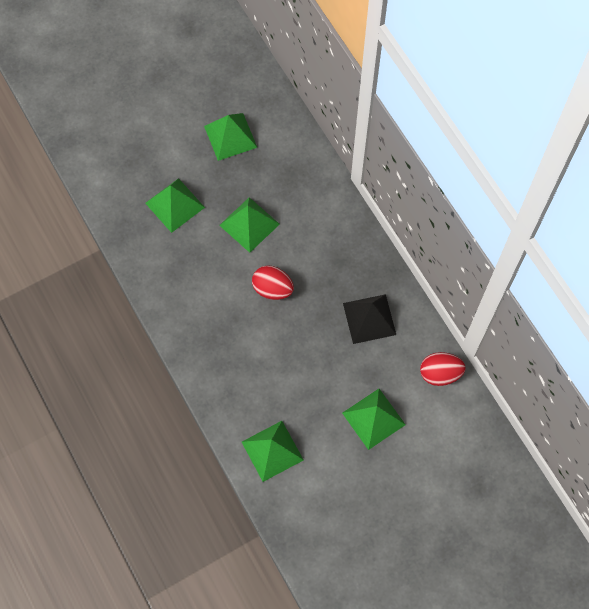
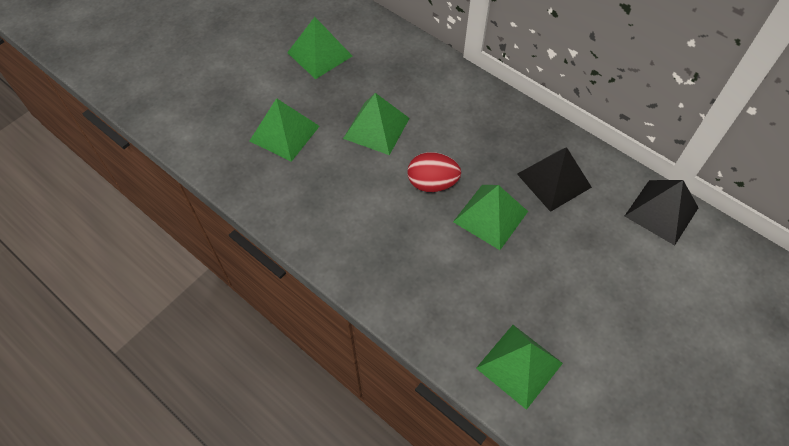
camera: 20 degrees left, 10 degrees down
green pyramid [342,389,406,450] -> green pyramid moved to [453,185,528,250]
red egg [420,352,466,386] -> black pyramid [625,180,699,245]

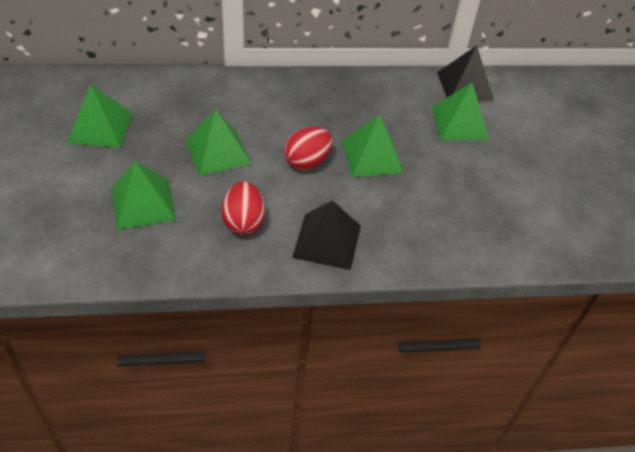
camera: 50 degrees left, 10 degrees down
green pyramid [476,325,563,410] -> green pyramid moved to [432,83,489,140]
black pyramid [517,147,592,212] -> black pyramid moved to [292,200,361,270]
none -> red egg [221,181,265,235]

